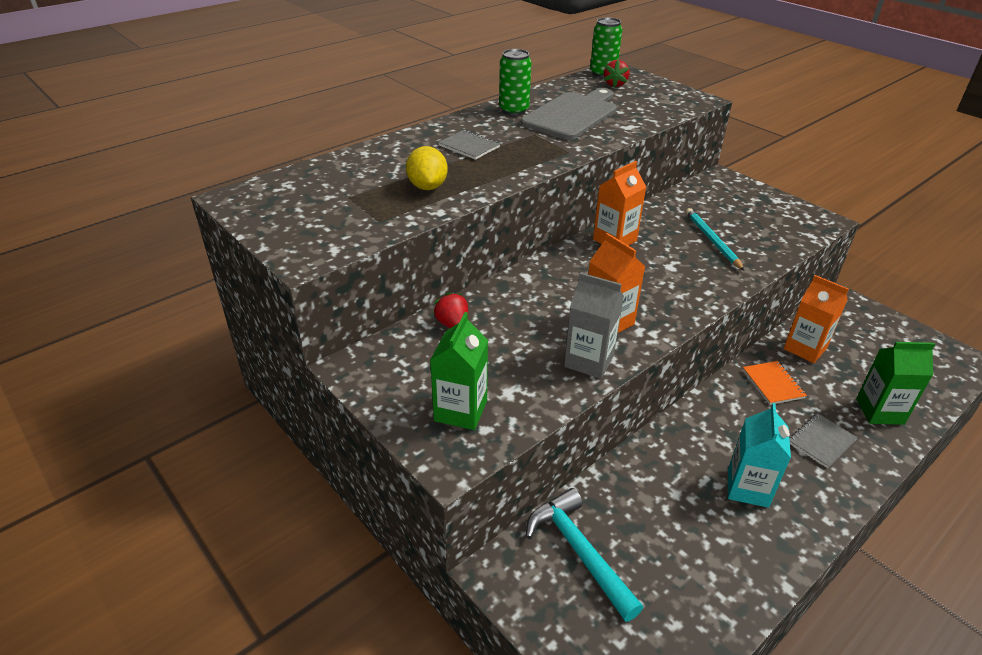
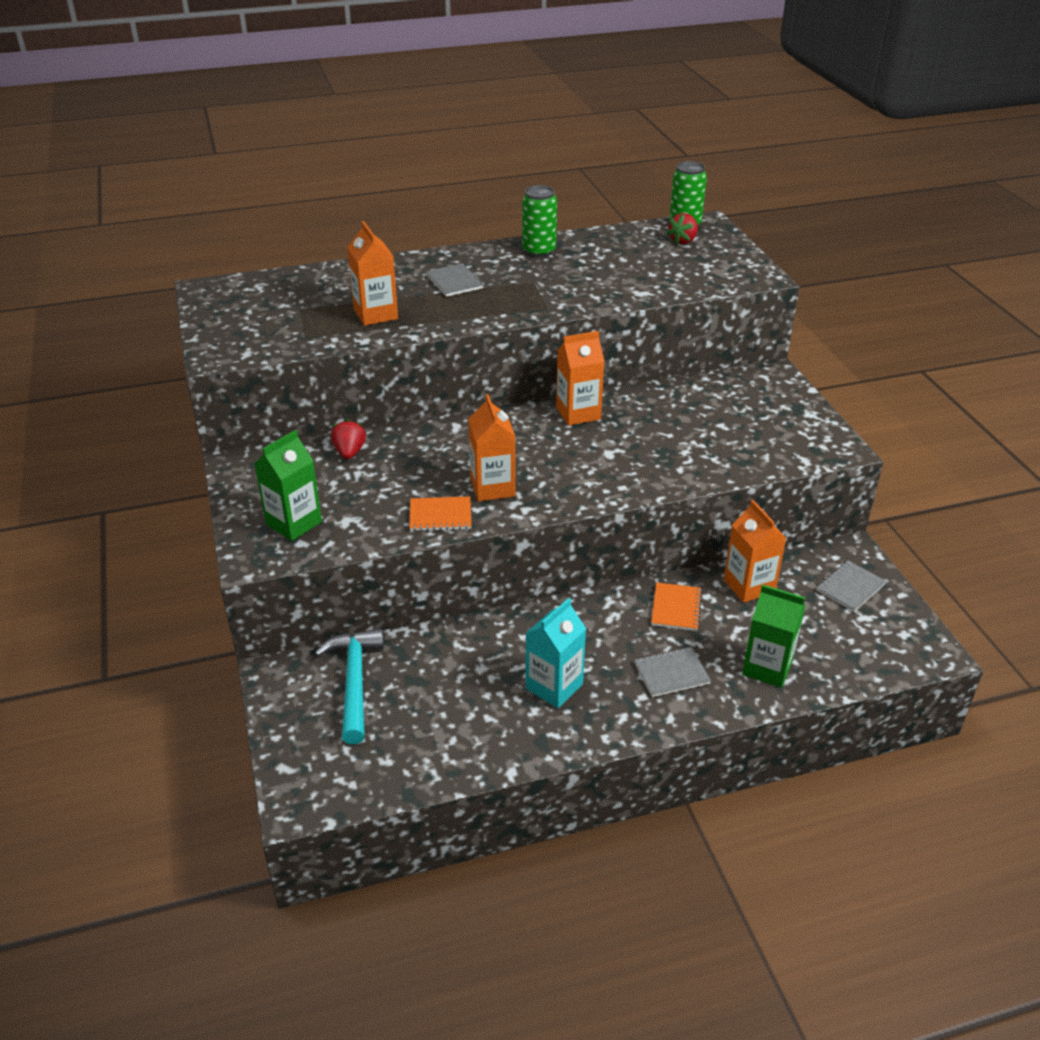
camera: 25 degrees right, 0 degrees up
yellow lemon [406,146,448,190] -> orange carton [347,221,398,326]
grey cutting board [521,88,617,140] -> none
grey carton [564,272,624,379] -> orange notebook [409,496,471,531]
turquoise pencil [686,208,745,271] -> none
none -> grey notebook [816,560,887,612]

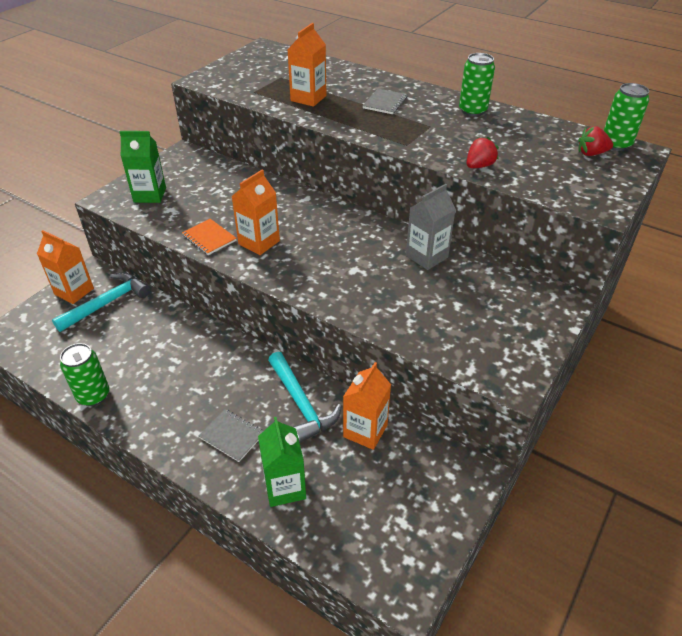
camera: 50 degrees right, 5 degrees up
red strawberry [331,419,366,459] -> red strawberry moved to [466,137,499,168]
turquoise carton [526,598,586,708] -> none
orange carton [556,331,605,426] -> orange carton moved to [37,230,94,304]
orange notebook [651,582,702,631] -> turquoise hammer [268,352,342,443]
grey notebook [816,560,887,612] -> none
none -> green can [60,343,109,406]
none -> grey carton [406,184,456,270]

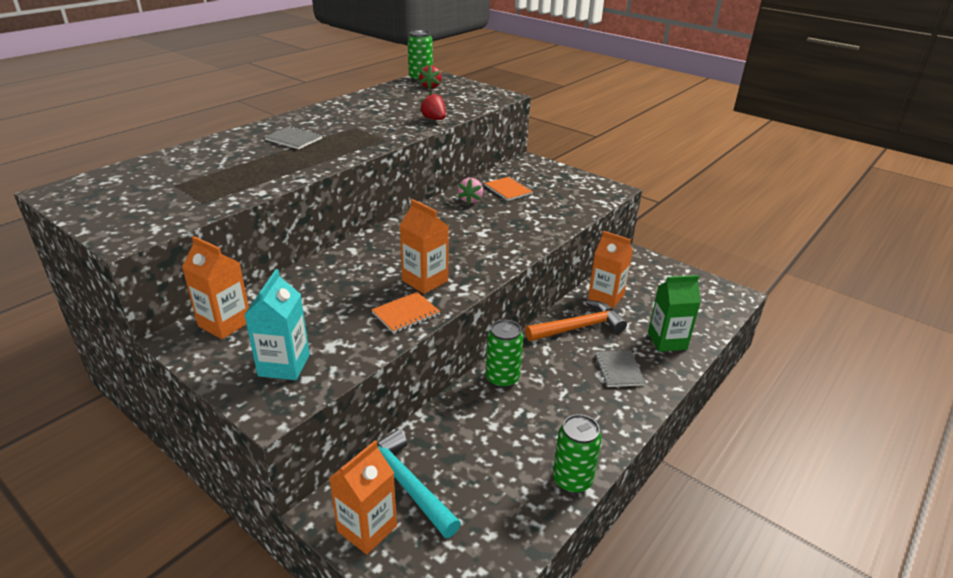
camera: 85 degrees left, 10 degrees down
green carton [120,131,166,203] -> turquoise carton [244,269,310,380]
grey notebook [199,409,263,462] -> grey notebook turned 45 degrees counterclockwise [595,350,646,387]
turquoise hammer [268,352,342,443] -> orange hammer [525,300,627,341]
orange carton [287,23,326,107] -> orange carton moved to [182,236,249,339]
grey carton [406,184,456,270] -> pink strawberry [458,178,483,204]
green can [459,53,495,117] -> green can moved to [486,320,523,388]
none -> orange notebook [485,177,533,201]

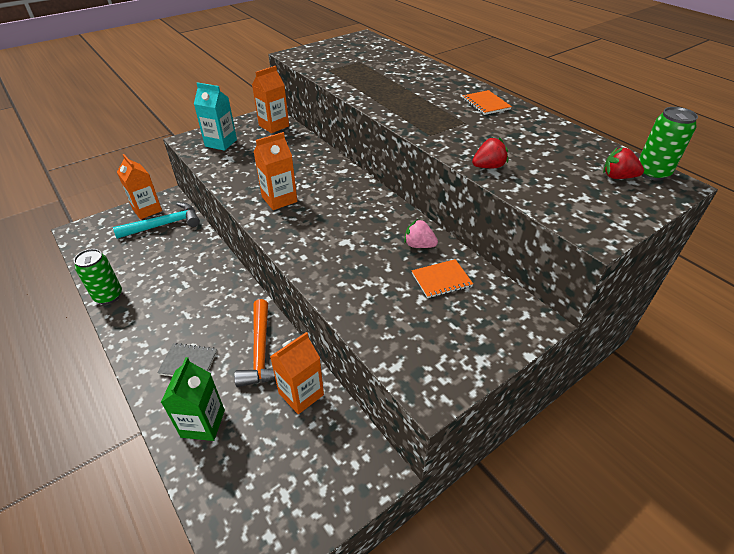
camera: 105 degrees right, 10 degrees up
grey notebook [265,126,322,149] -> none
orange notebook [371,292,440,333] -> orange notebook moved to [463,90,512,115]
green can [486,320,523,388] -> none

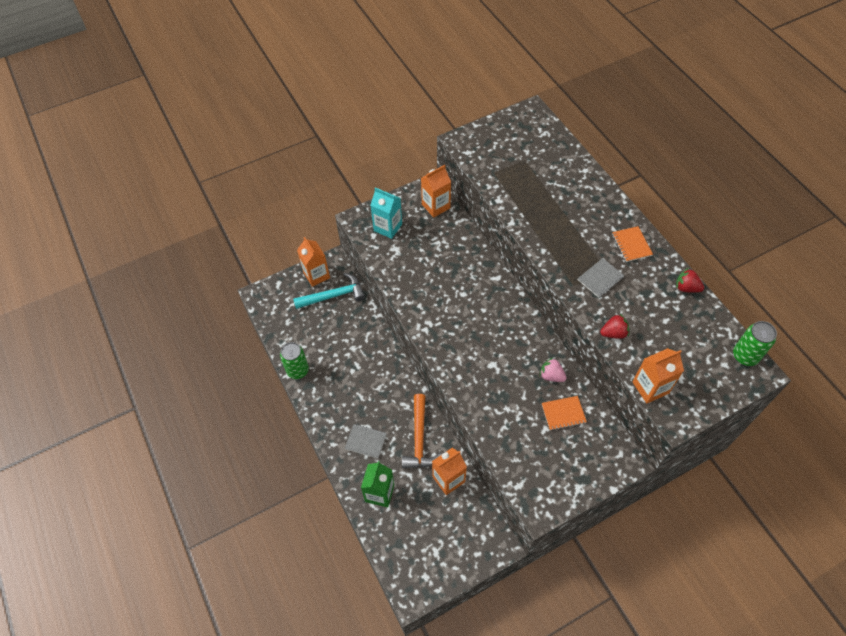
camera: 10 degrees right, 15 degrees up
orange carton [254,132,297,210] -> orange carton moved to [632,348,684,403]
red strawberry [603,148,644,179] -> red strawberry moved to [676,268,704,292]
none -> grey notebook [577,258,624,298]

